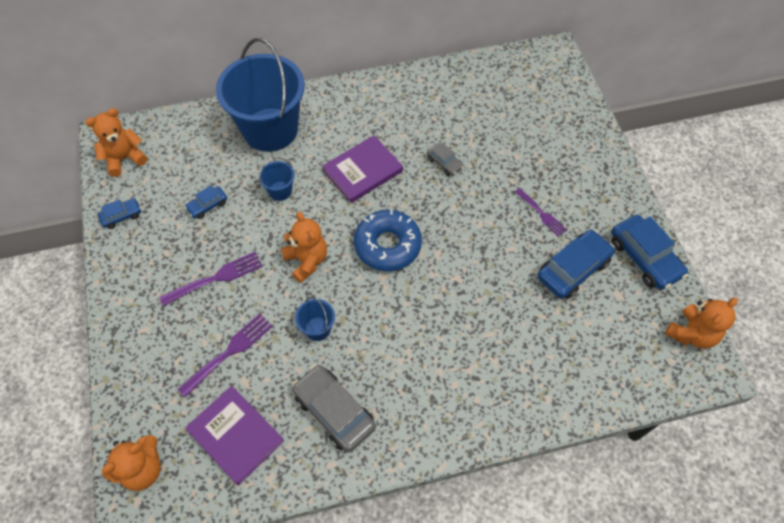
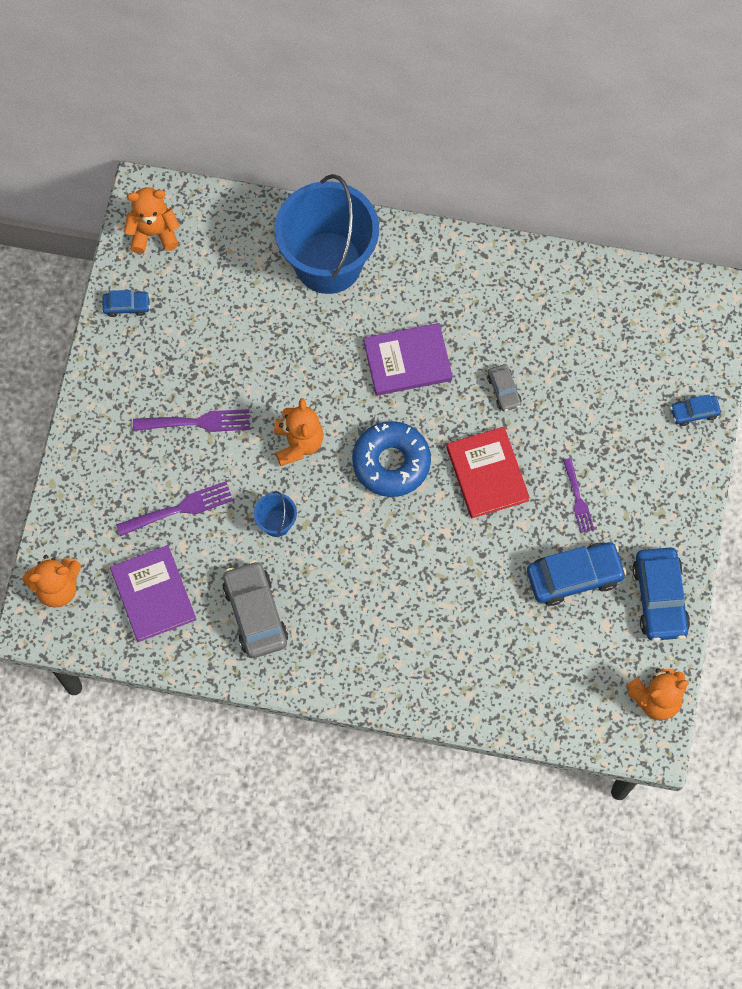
camera: 25 degrees right, 10 degrees up
blue car [185,186,227,219] -> blue car moved to [670,394,721,426]
blue bucket [259,157,295,201] -> none
none -> red book [446,427,530,518]

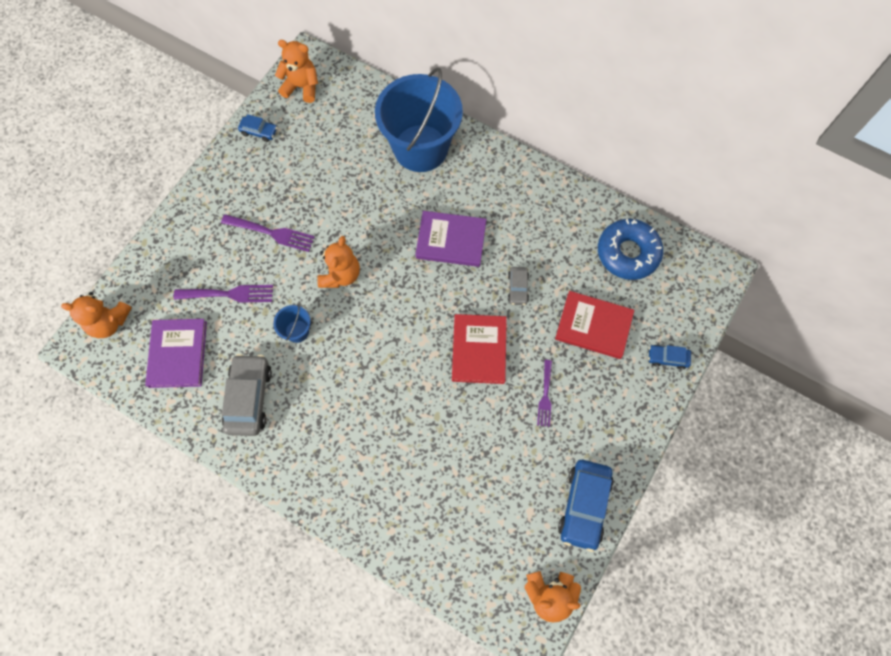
camera: 20 degrees right, 0 degrees up
blue donut [352,421,431,497] -> blue donut moved to [598,219,663,280]
blue car [527,542,627,606] -> none
none -> red book [555,291,634,359]

